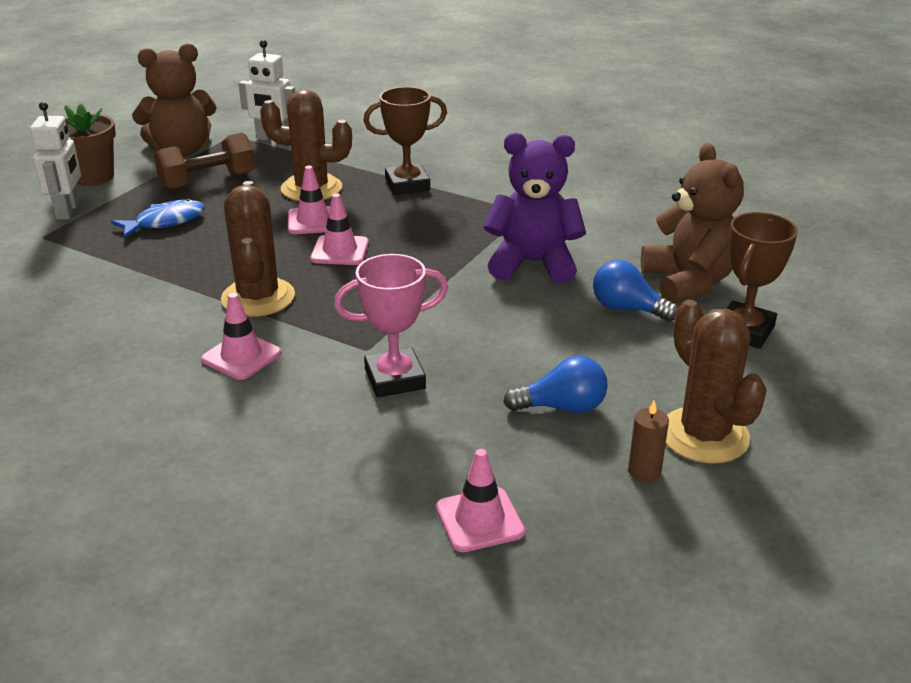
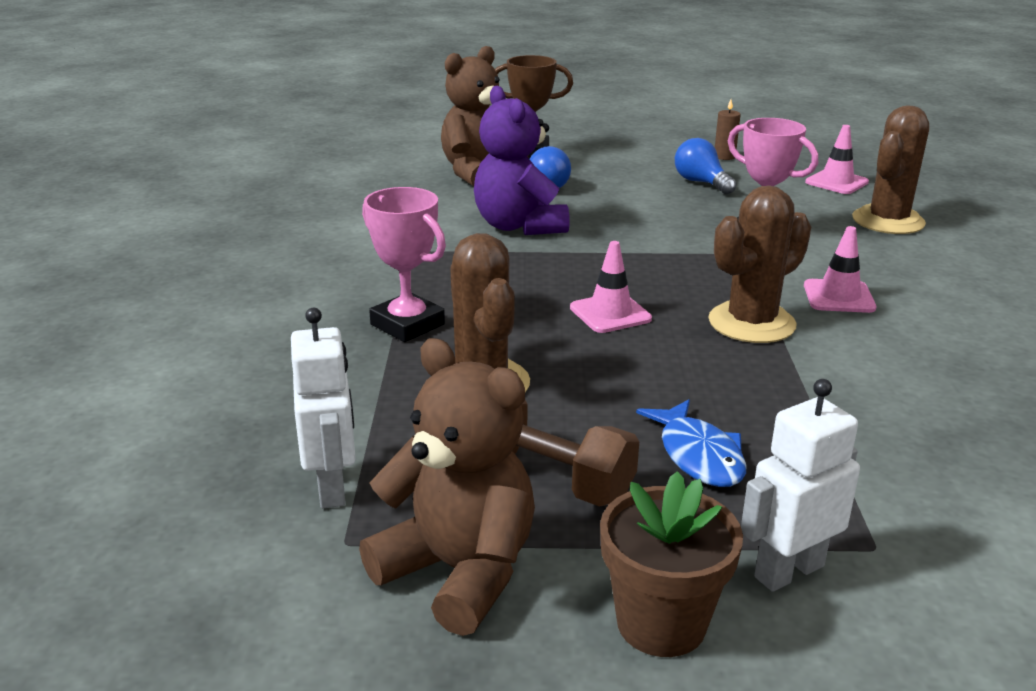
camera: 120 degrees left, 5 degrees down
blue fish [111,199,205,239] -> blue fish turned 135 degrees counterclockwise [636,399,747,487]
pink traffic cone [288,166,330,234] -> none
brown trophy [363,87,447,195] -> pink trophy [362,187,446,342]
brown cactus [666,300,767,464] -> brown cactus moved to [852,105,929,234]

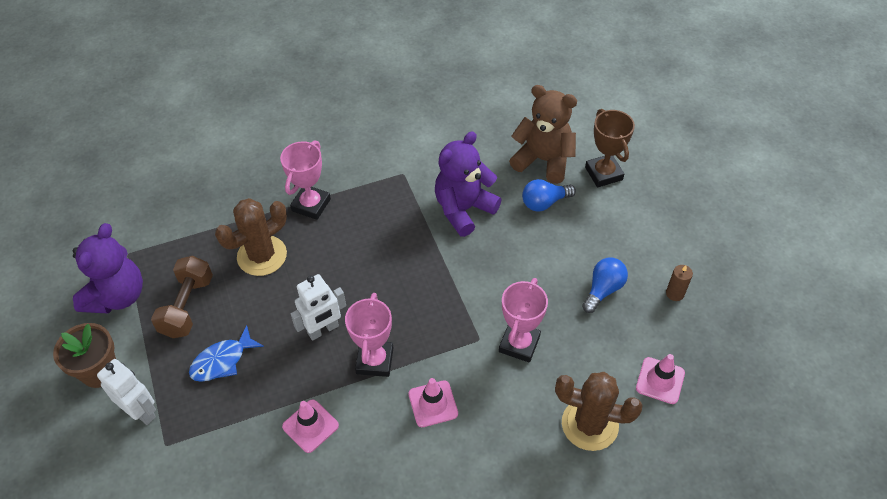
camera: 70 degrees right, 25 degrees up
white robot [291,308,356,508] -> white robot moved to [291,274,346,341]
brown teddy bear [359,338,535,636] -> purple teddy bear [73,223,143,314]
pink traffic cone [570,241,652,333] -> pink traffic cone moved to [282,399,339,453]
brown cactus [708,185,811,343] -> pink trophy [345,293,393,377]

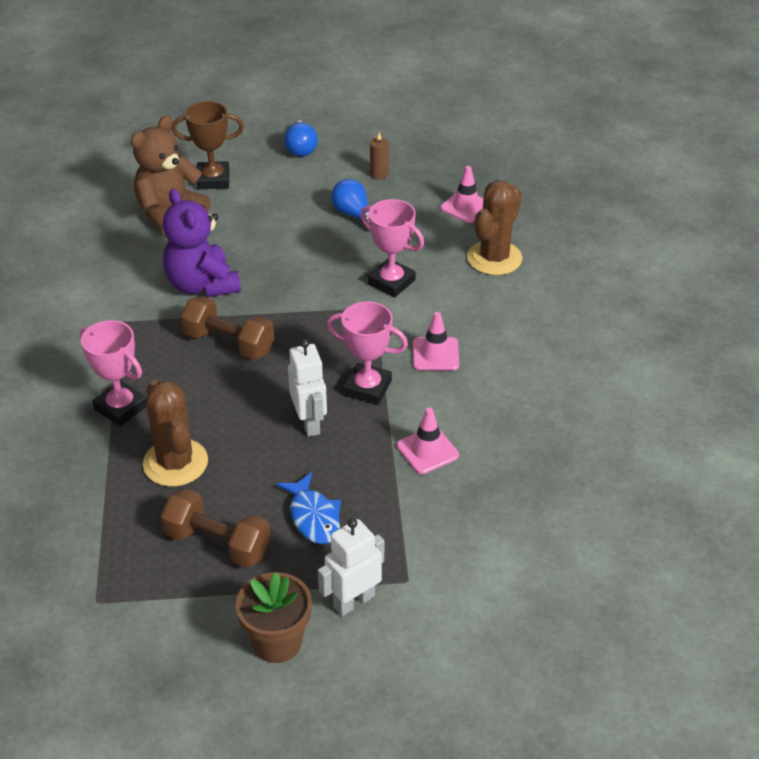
camera: 75 degrees left, 10 degrees down
purple teddy bear [73,223,143,314] -> none
blue light bulb [522,179,576,212] -> blue light bulb moved to [284,120,318,157]
none -> brown dumbbell [180,296,274,360]

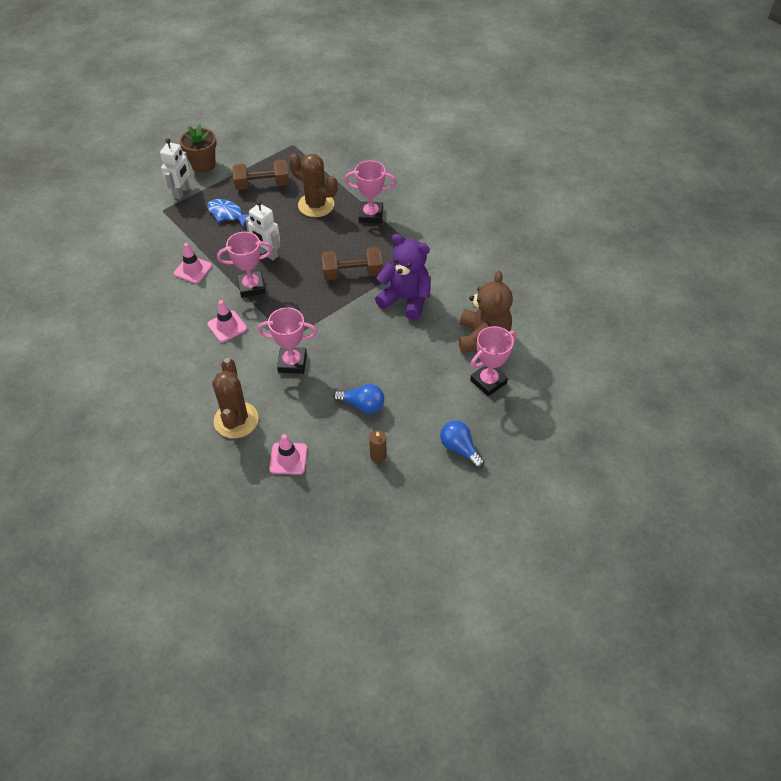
camera: 145 degrees right, 10 degrees up
brown trophy [172,101,244,189] -> pink trophy [470,326,517,396]

